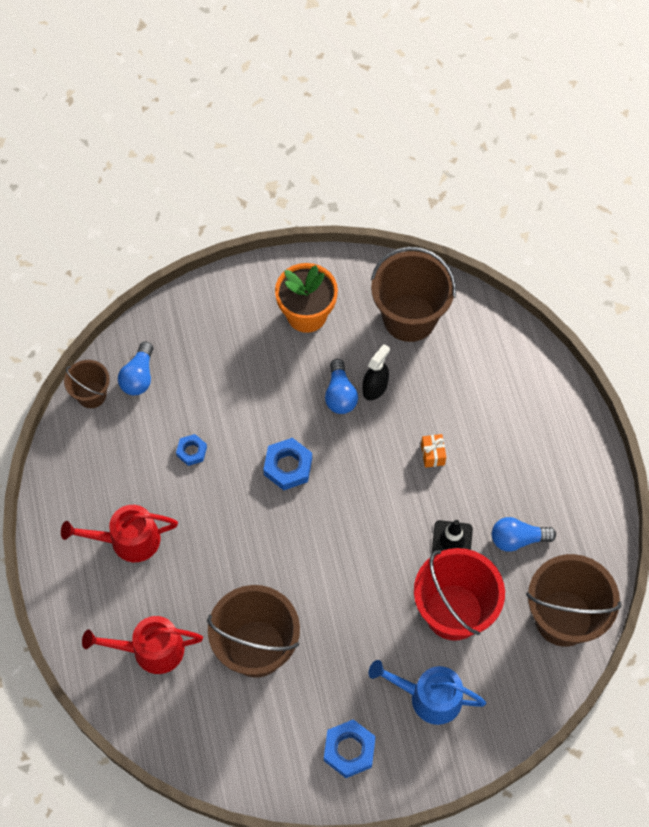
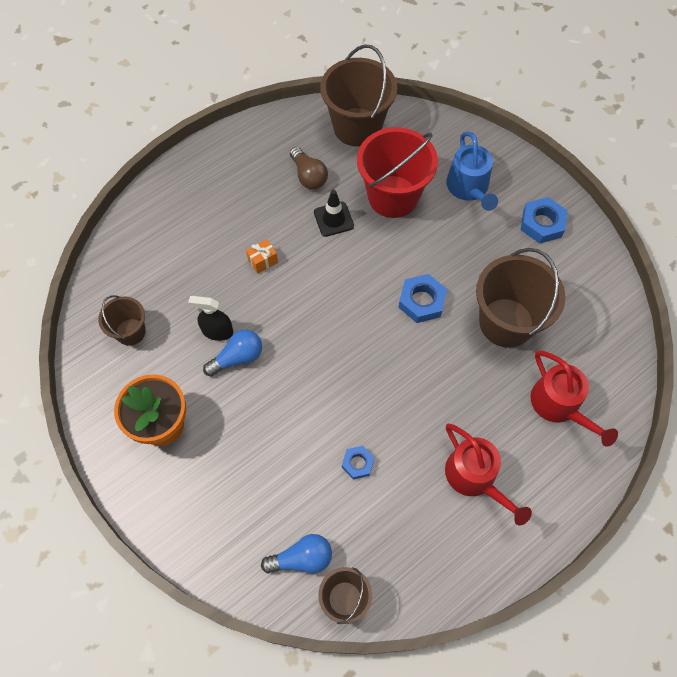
camera: 115 degrees left, 0 degrees up
blue nut [263,438,312,490] -> blue nut moved to [398,274,447,323]
brown bucket [371,247,456,342] -> brown bucket [98,295,146,346], size x0.54
blue light bulb [492,517,556,552] -> brown light bulb [290,147,328,189]

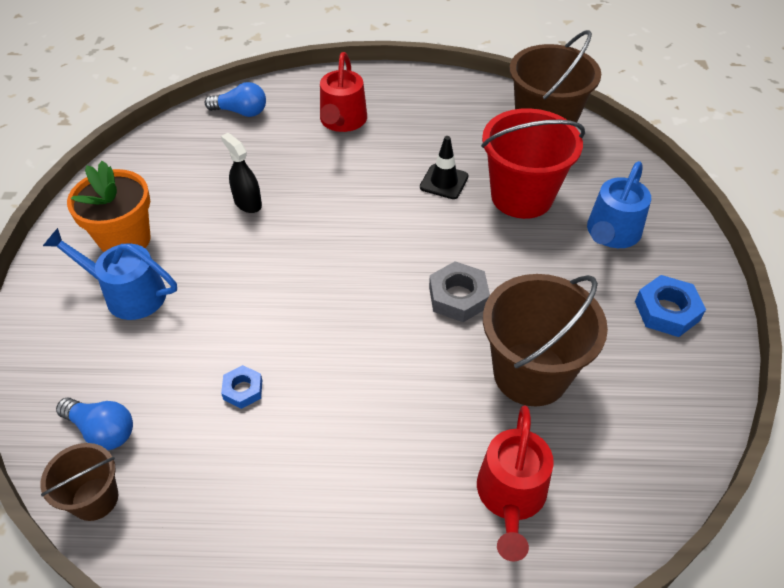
camera: 40 degrees right, 15 degrees down
brown bucket [98,295,146,346] -> none
blue light bulb [203,330,262,377] -> blue light bulb moved to [205,82,266,117]
orange gift [246,239,278,274] -> none
brown light bulb [290,147,328,189] -> none
blue nut [398,274,447,323] -> grey nut [429,261,490,322]
red watering can [445,424,532,525] -> red watering can moved to [320,52,367,132]
none -> blue watering can [43,228,177,320]

